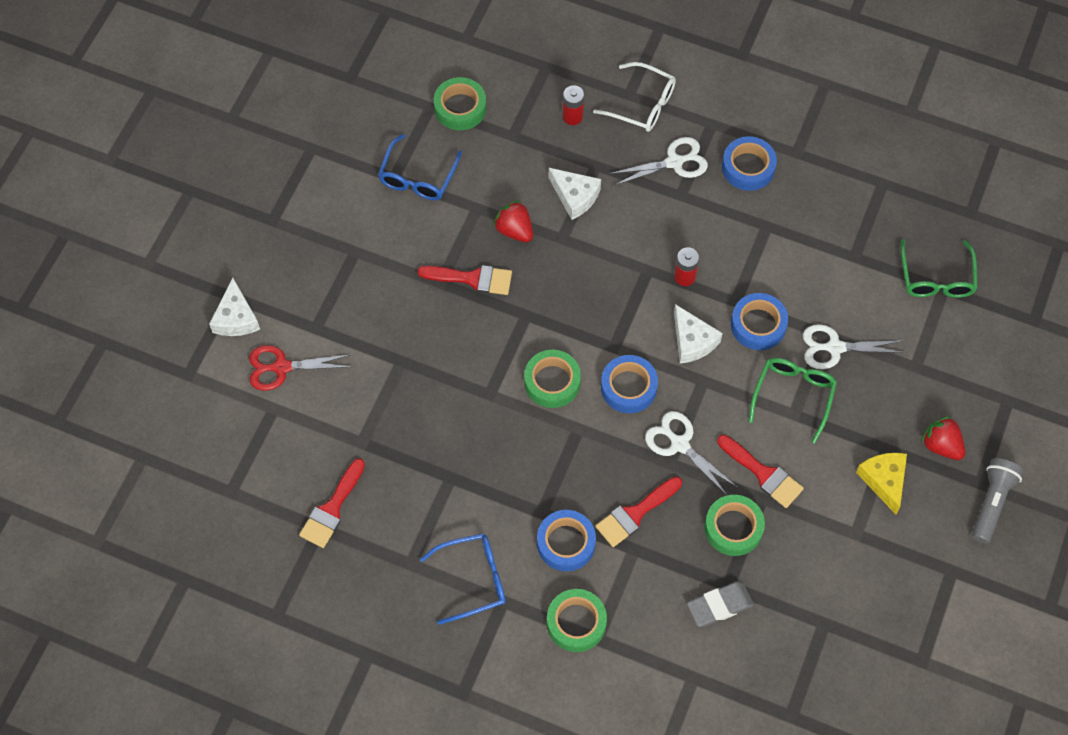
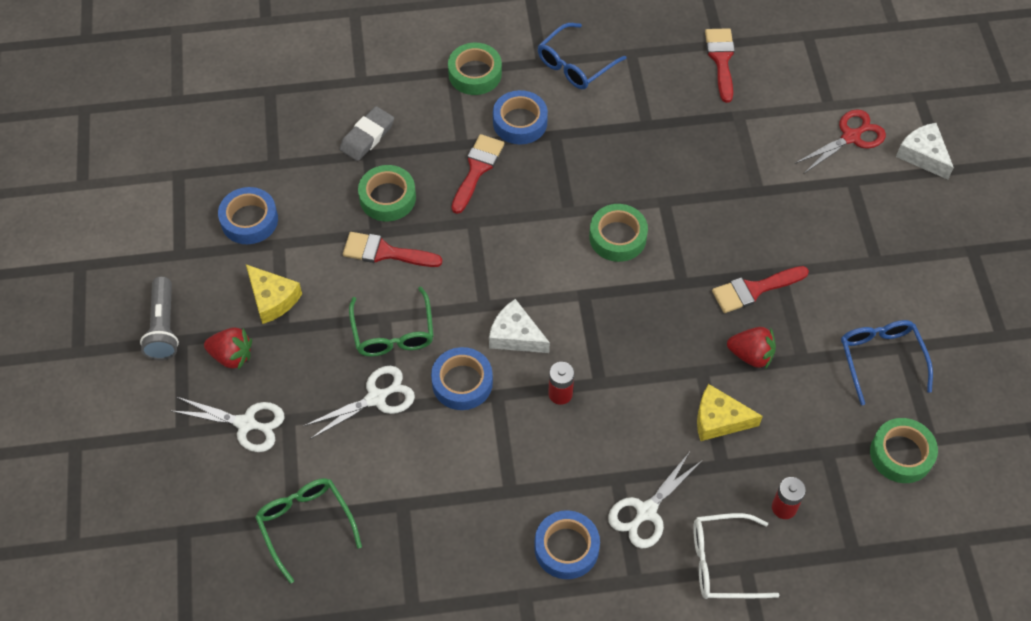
camera: 150 degrees right, 5 degrees down
white cheese [549,168,601,220] -> yellow cheese [697,384,763,441]
blue tape [601,355,658,413] -> blue tape moved to [218,187,278,244]
white scissors [645,411,738,495] -> white scissors moved to [172,397,284,452]

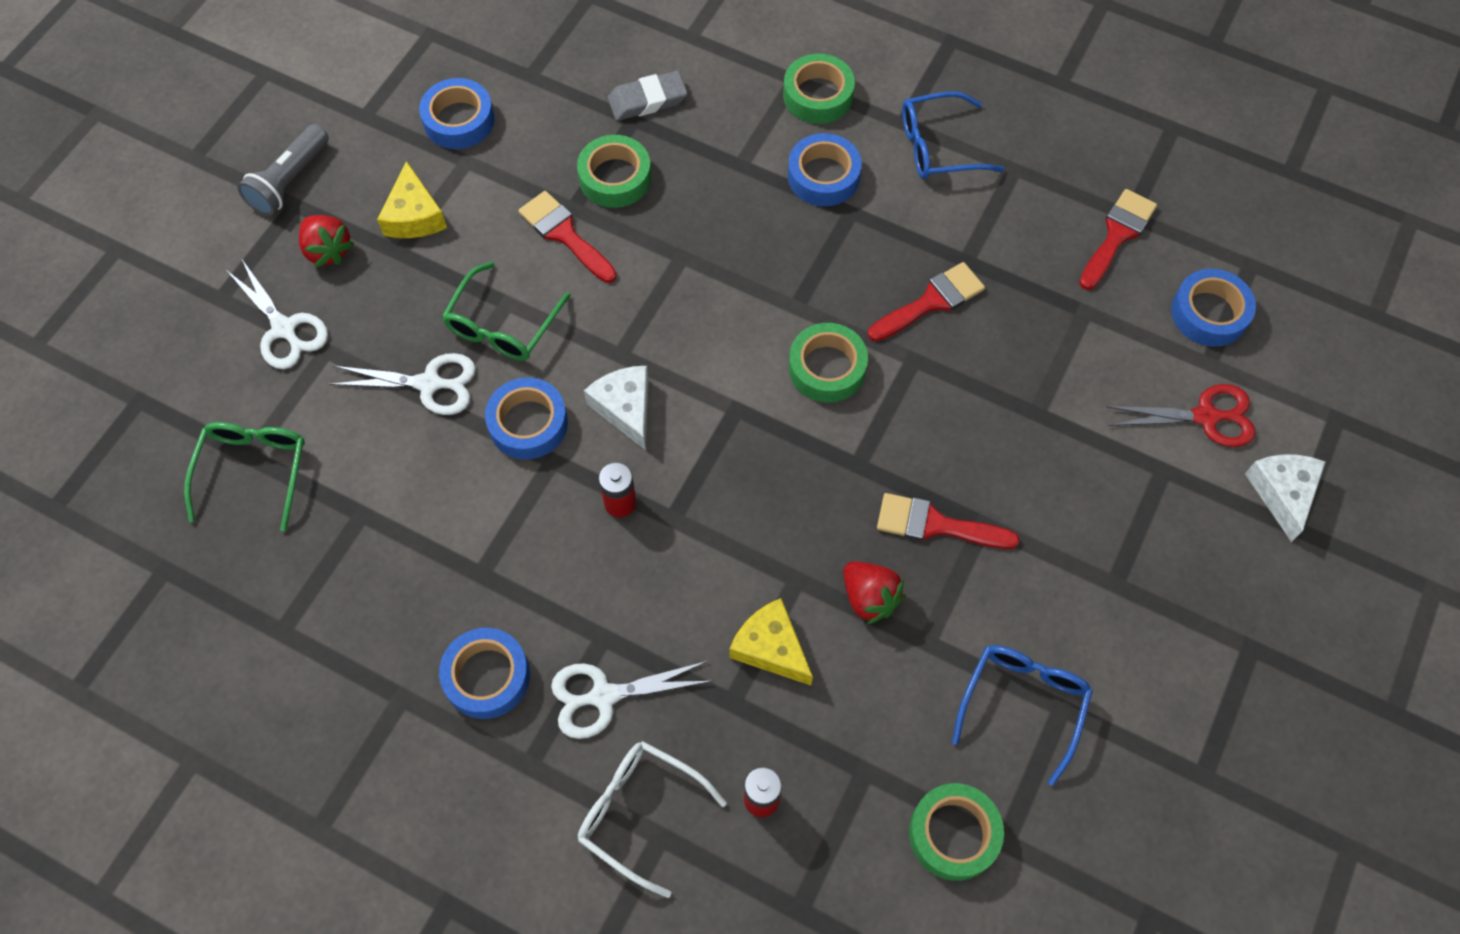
camera: 35 degrees right, 5 degrees up
red brush [451,134,504,214] -> red brush moved to [868,262,985,342]
none -> blue tape [1171,269,1256,347]

